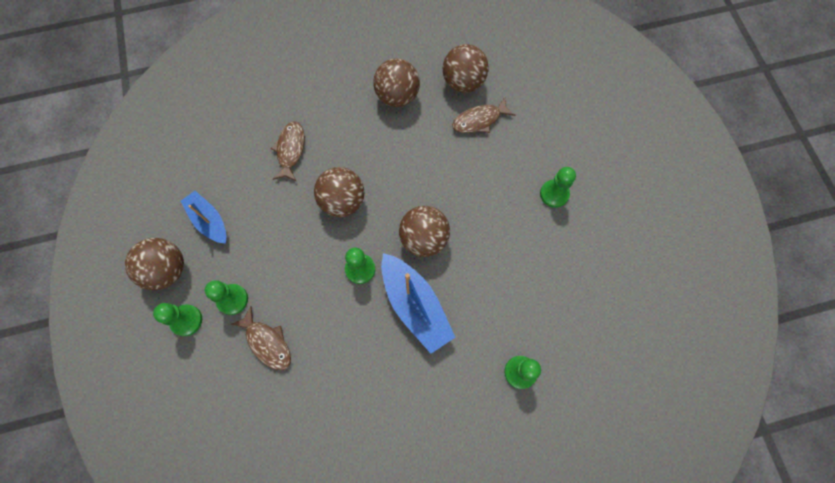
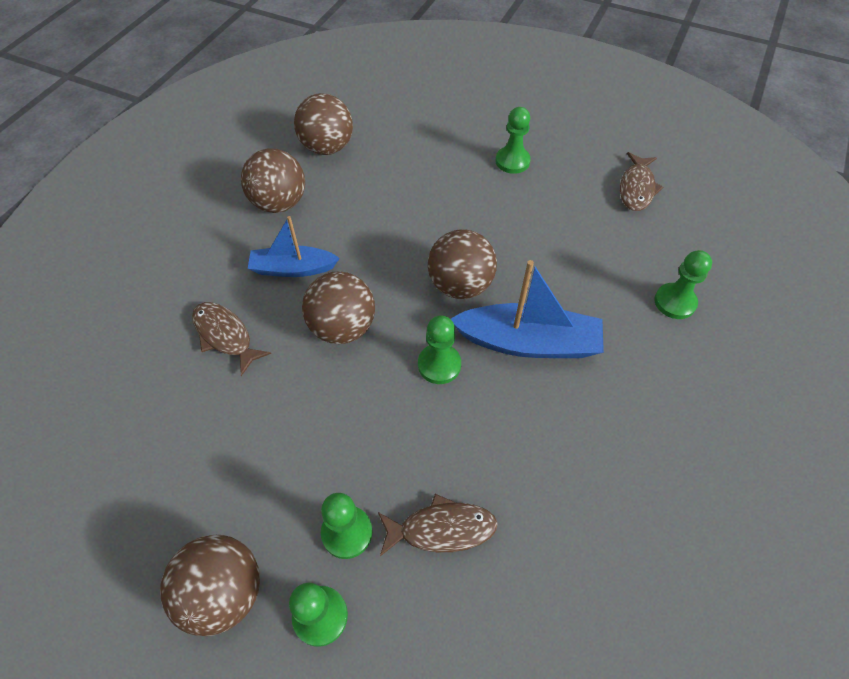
camera: 50 degrees left, 15 degrees down
blue boat [181,191,226,244] -> blue boat moved to [248,216,340,277]
brown fish [452,97,515,133] -> brown fish moved to [620,152,663,211]

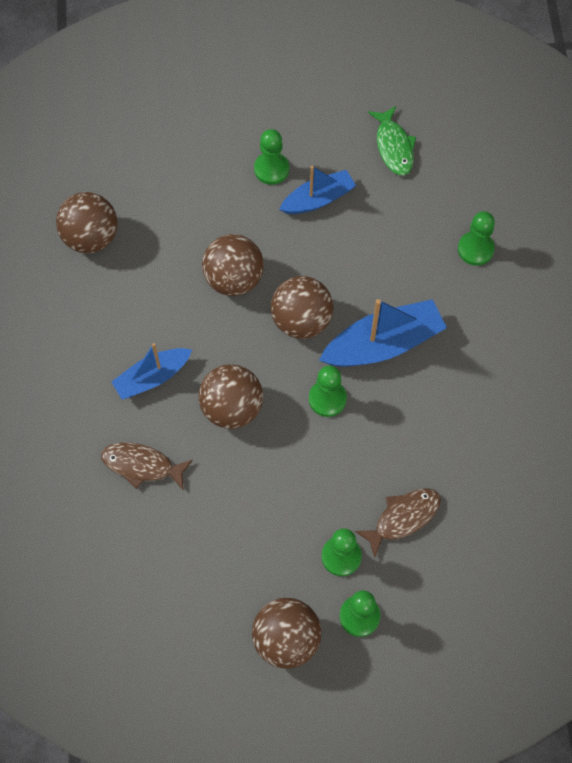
camera: 30 degrees left, 10 degrees up
brown ball [241,148,305,213] -> brown ball moved to [202,234,264,296]
brown fish [620,152,663,211] -> green fish [368,106,416,175]
none -> blue boat [279,166,356,214]

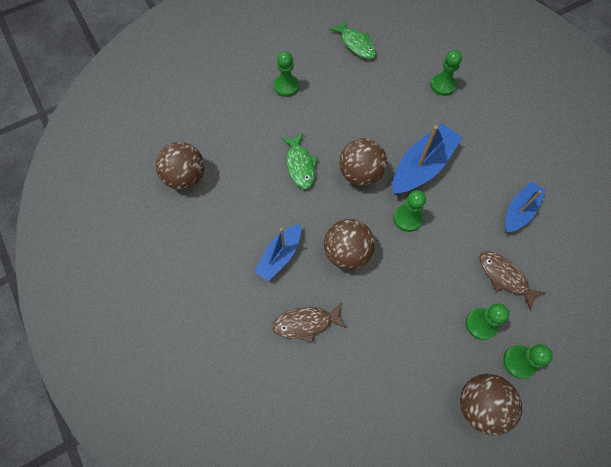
camera: 25 degrees left, 0 degrees up
brown ball [202,234,264,296] -> green fish [281,134,318,189]
blue boat [279,166,356,214] -> blue boat moved to [505,182,546,232]
brown fish [355,488,441,558] -> brown fish turned 75 degrees counterclockwise [479,251,546,311]

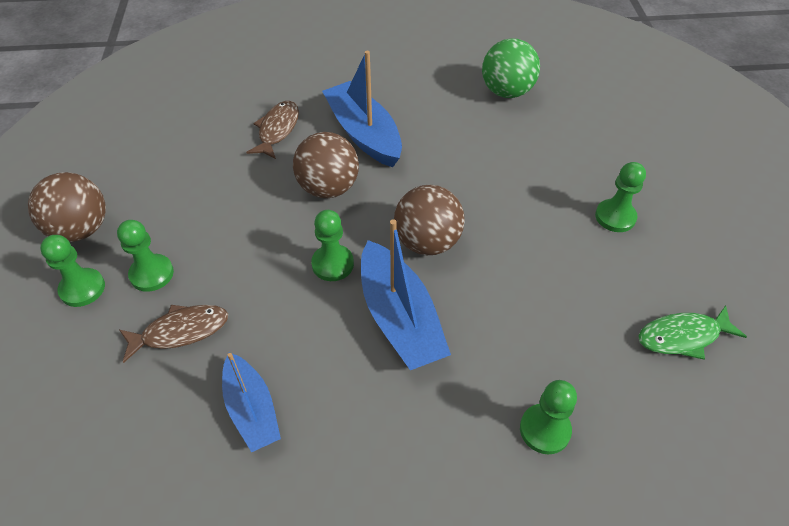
camera: 115 degrees right, 15 degrees down
brown ball [156,142,205,190] -> green ball [482,38,540,98]
blue boat [254,224,301,282] -> blue boat [322,51,402,167], size x1.54
green fish [281,134,318,189] -> none

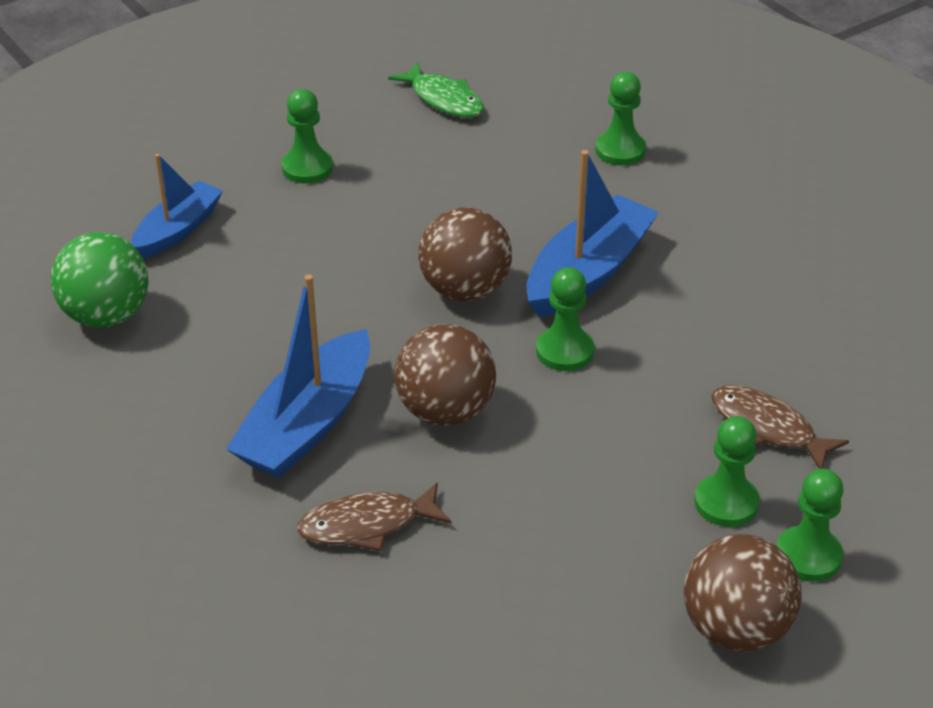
camera: 120 degrees left, 10 degrees down
blue boat [222,353,281,452] -> blue boat moved to [131,154,223,259]

